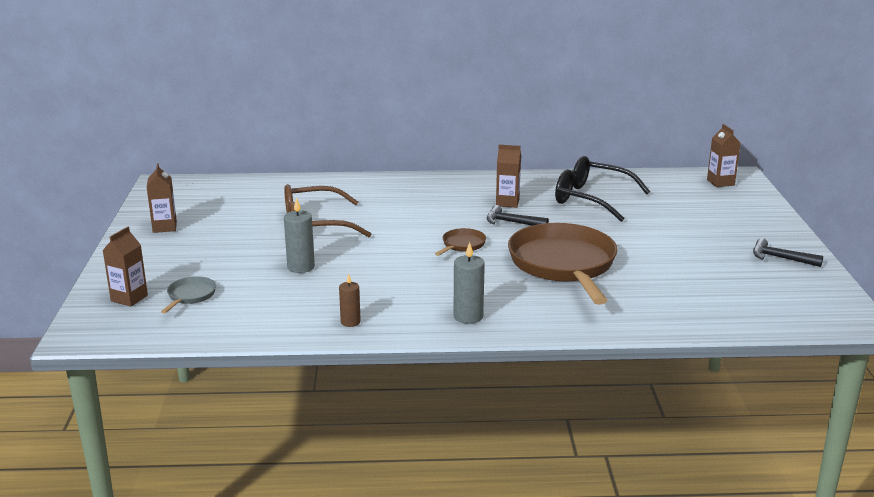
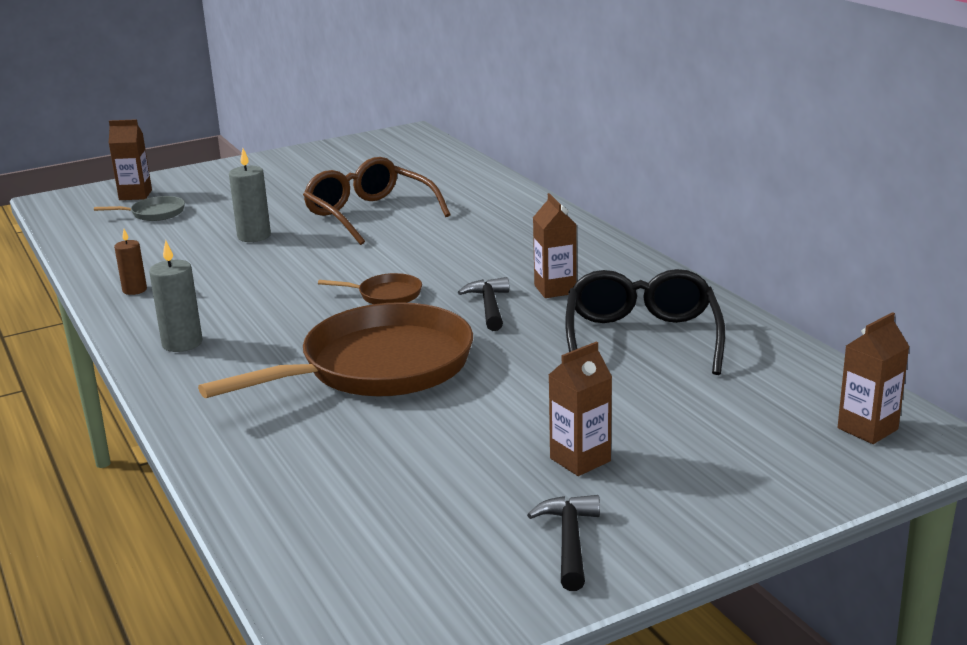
camera: 65 degrees right, 0 degrees up
brown carton [147,163,177,233] -> brown carton moved to [549,341,612,476]

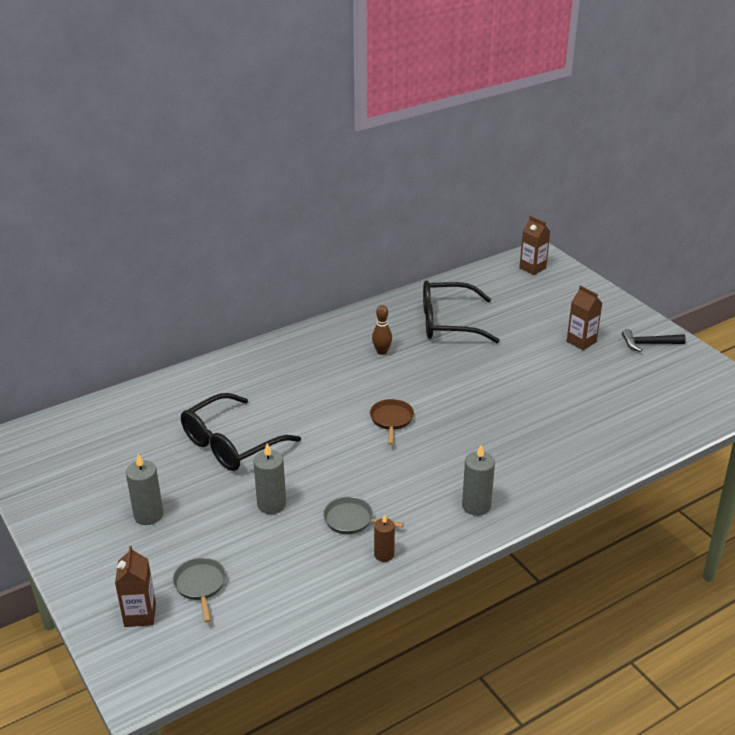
camera: 95 degrees left, 10 degrees up
brown pan [198,302,473,398] -> none
brown glasses [303,157,451,245] -> black glasses [181,393,301,471]
black hammer [458,277,509,331] -> none
brown carton [533,193,577,298] -> brown bowling pin [372,305,392,355]
none -> grey candle [126,454,163,525]
none -> grey pan [323,497,404,534]

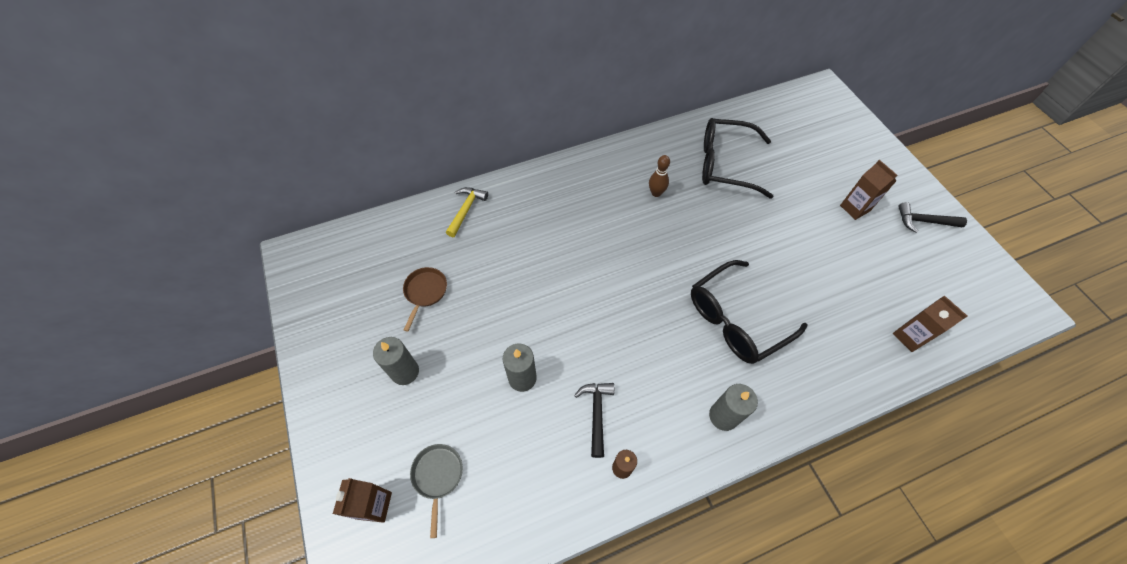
camera: 10 degrees right, 25 degrees up
black glasses [181,393,301,471] -> black glasses moved to [691,260,808,364]
grey pan [323,497,404,534] -> black hammer [574,383,614,458]
brown pan [370,399,414,445] -> brown pan moved to [403,267,447,332]
brown carton [519,216,550,275] -> brown carton moved to [893,295,967,352]
none -> yellow hammer [446,187,488,237]

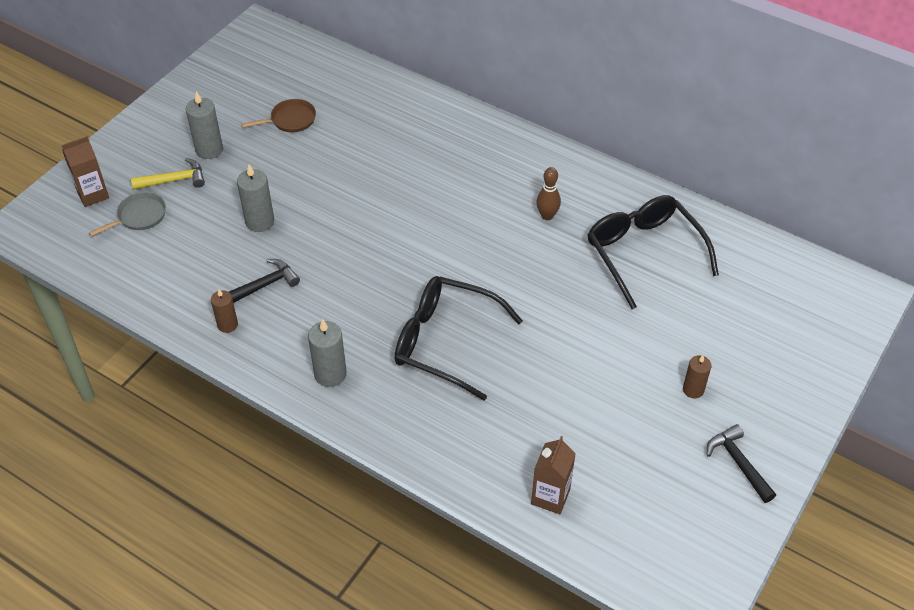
camera: 55 degrees right, 10 degrees down
yellow hammer [446,187,488,237] -> yellow hammer moved to [131,158,205,190]
brown carton [840,160,897,220] -> brown candle [683,355,711,399]

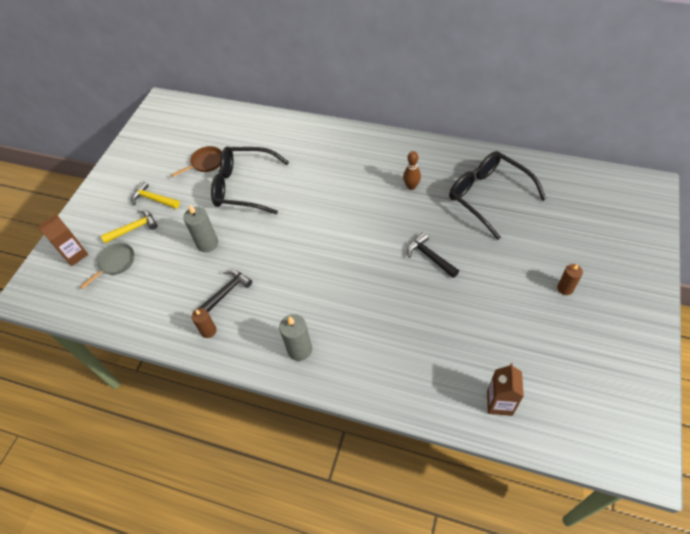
camera: 10 degrees left, 5 degrees up
grey candle [186,91,223,159] -> yellow hammer [131,181,180,209]
black glasses [395,276,523,401] -> black glasses moved to [211,147,289,214]
black hammer [706,424,776,503] -> black hammer moved to [407,232,459,278]

